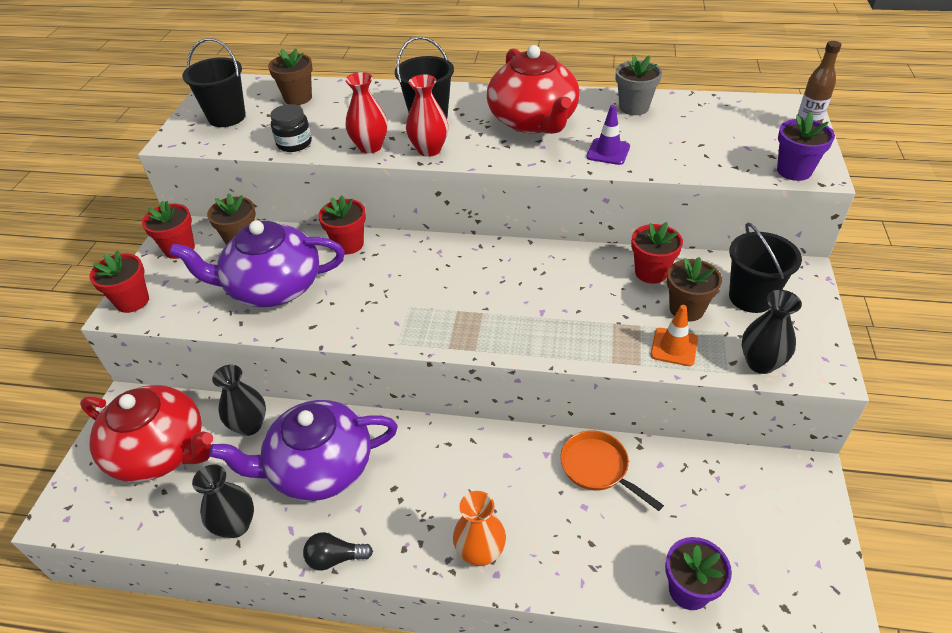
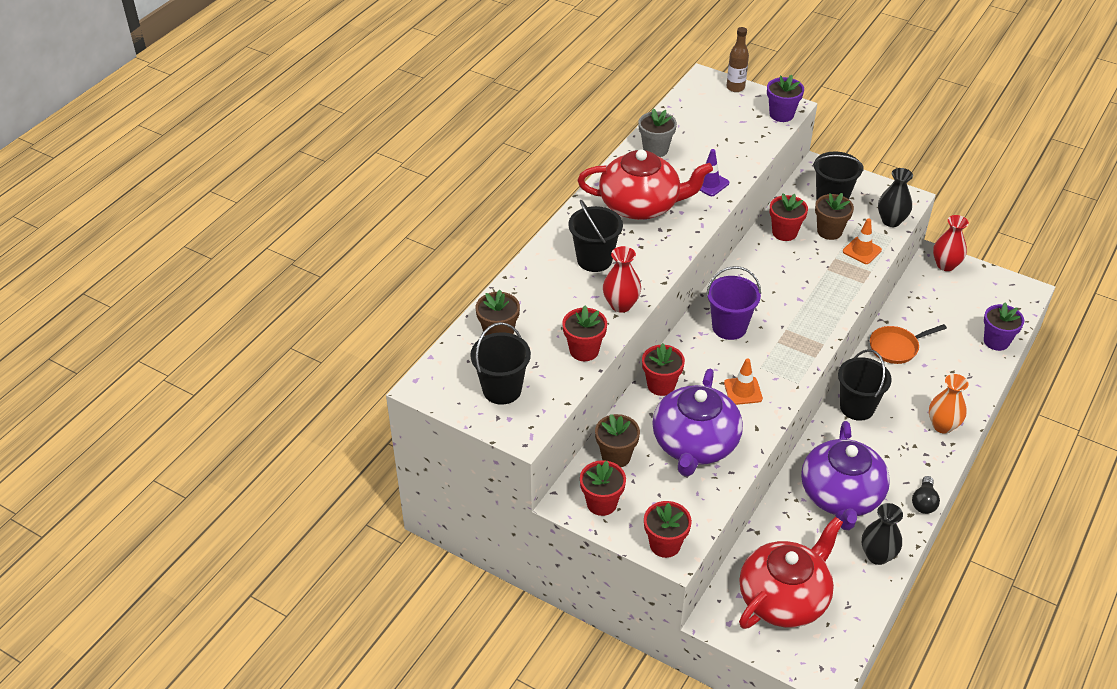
camera: 70 degrees left, 0 degrees up
black vase [212,365,266,436] -> none
black jar [270,104,312,152] -> red flower pot [562,306,607,361]
red vase [406,75,449,157] -> red vase moved to [933,215,969,271]
none -> purple bucket [706,266,761,340]
none -> orange traffic cone [724,358,763,405]
none -> black bucket [838,349,892,421]

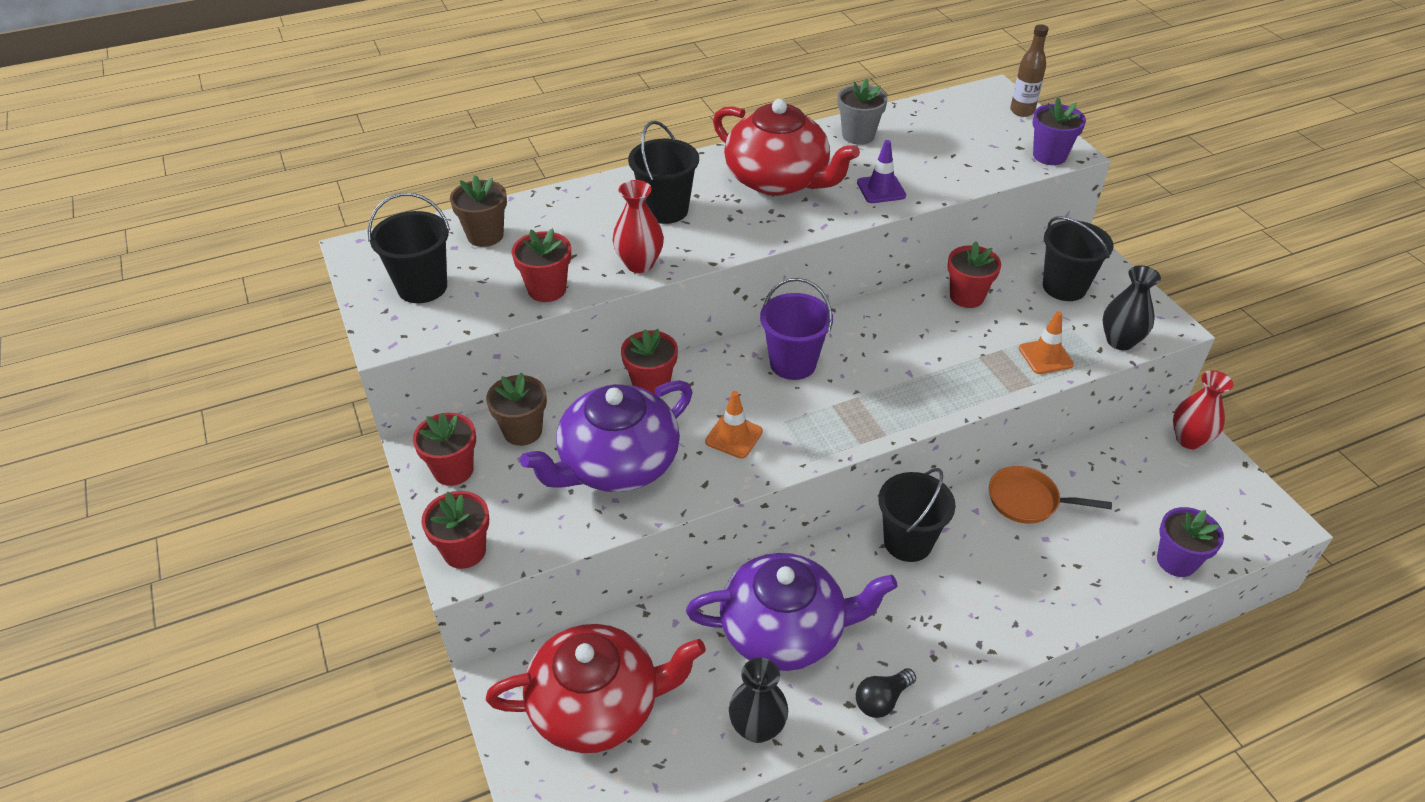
camera: 35 degrees right, 0 degrees up
purple teapot [801,421,890,530] -> purple teapot turned 135 degrees counterclockwise [686,553,898,671]
brown flower pot [815,193,854,240] -> none
orange vase [929,374,969,434] -> none

